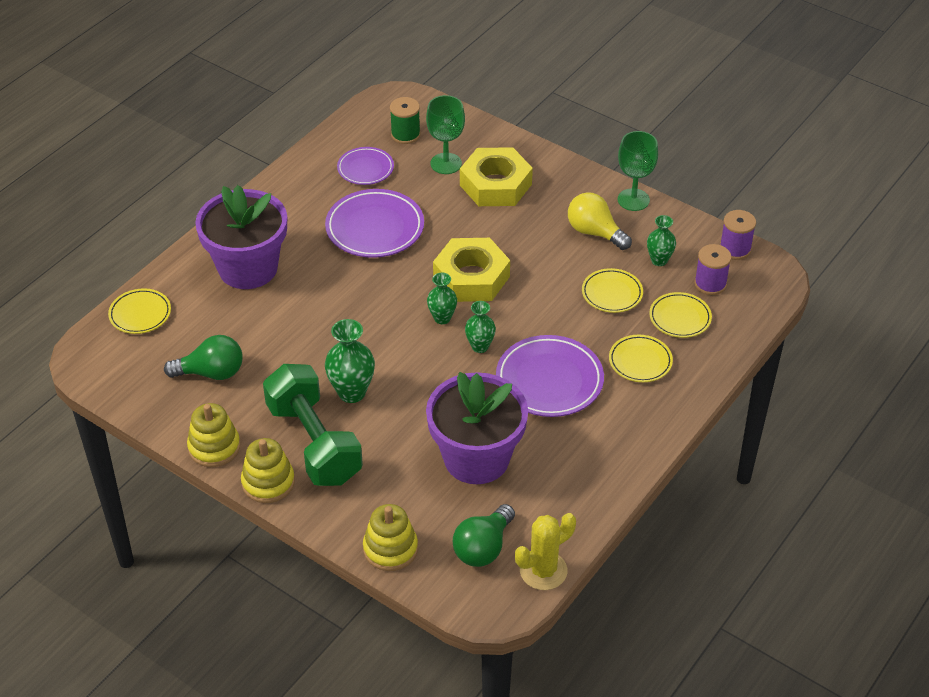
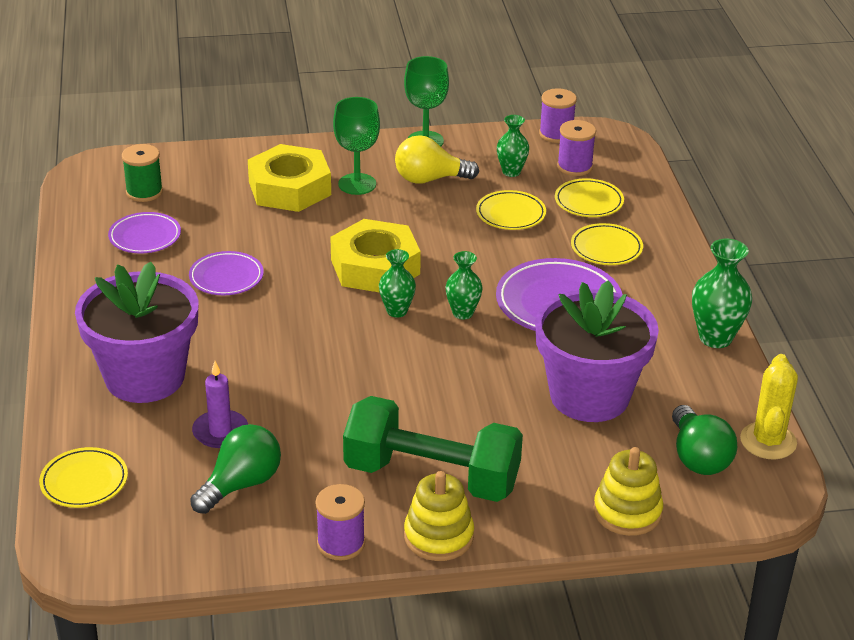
camera: 45 degrees left, 10 degrees down
yellow stacking toy [187,403,240,467] -> purple spool [316,484,365,561]
purple plate [325,189,424,258] -> purple plate [189,251,264,295], size x0.60
green vase [325,319,375,403] -> green vase moved to [692,239,752,348]
green goblet [426,95,465,174] -> green goblet moved to [333,97,380,195]
none -> purple candle [192,361,248,448]

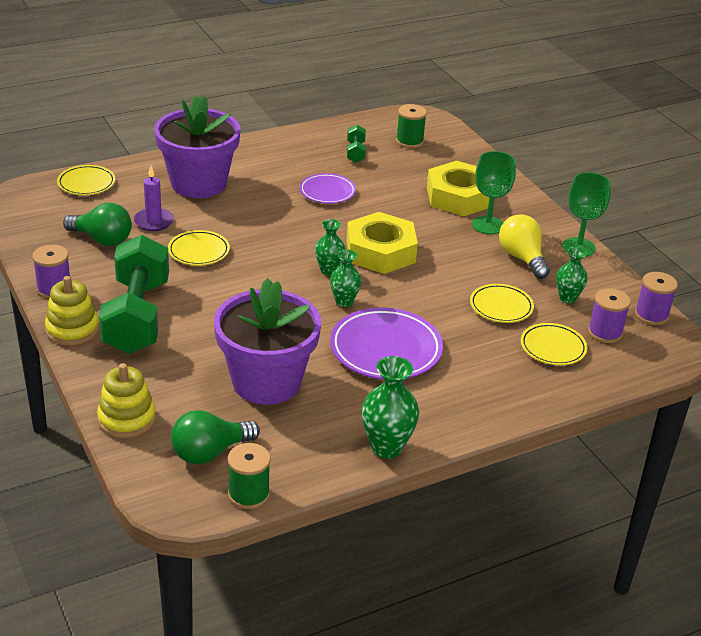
camera: 70 degrees right, 0 degrees up
purple plate [108,212,181,254] -> green dumbbell [347,125,366,163]
yellow plate [571,223,643,265] -> yellow plate moved to [168,230,230,266]
yellow cactus [740,354,798,460] -> green spool [228,443,270,509]

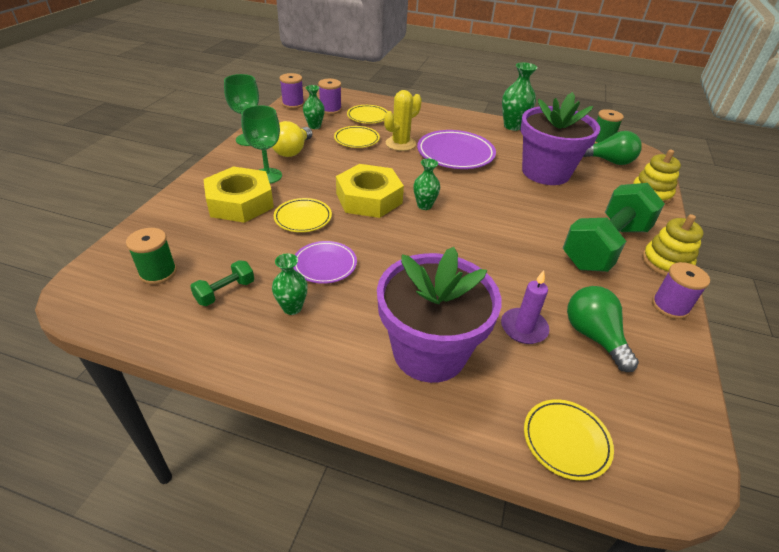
camera: 135 degrees left, 5 degrees up
yellow plate [168,230,230,266] -> yellow plate moved to [274,198,332,232]
green vase [330,250,361,307] -> green vase moved to [272,253,308,315]
none -> yellow cactus [384,90,422,151]

